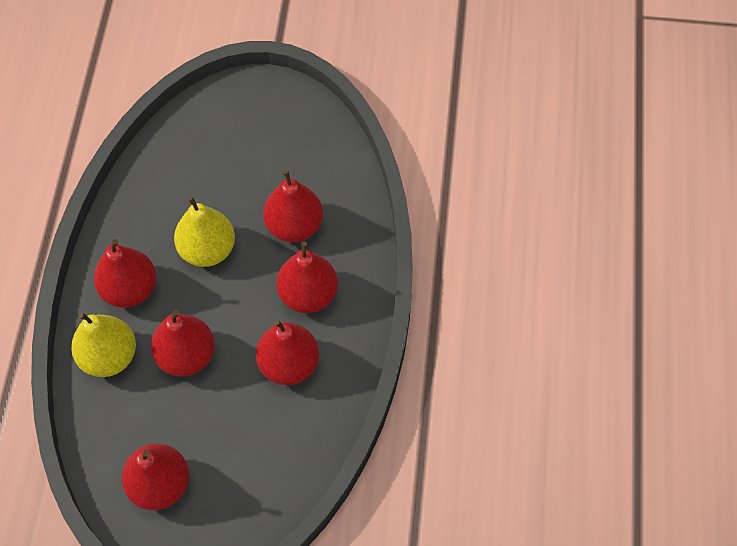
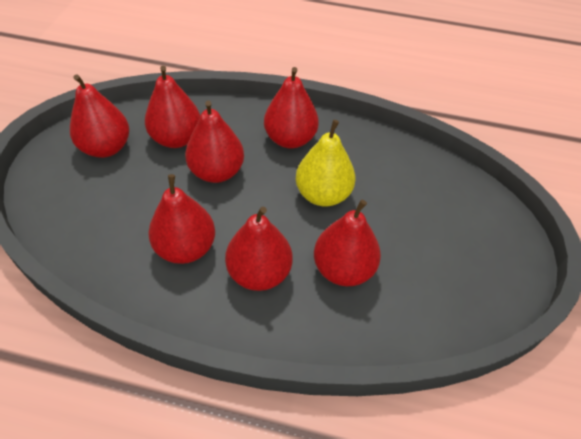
camera: 95 degrees right, 10 degrees down
yellow pear [71,312,136,377] -> none
none -> red pear [145,66,200,148]

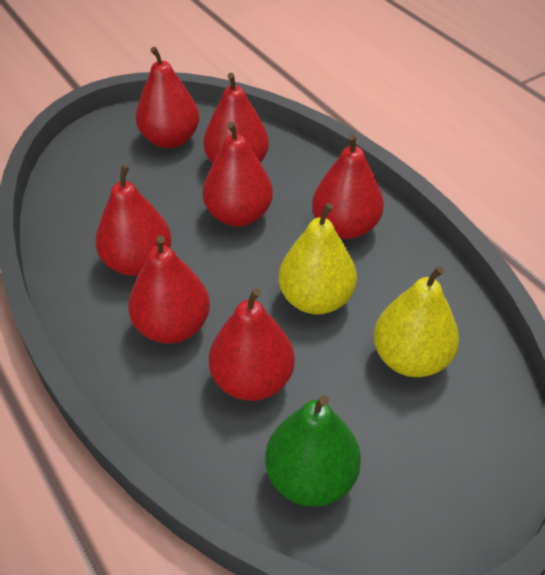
camera: 45 degrees right, 5 degrees down
none -> green pear [265,395,361,507]
none -> yellow pear [374,266,459,377]

